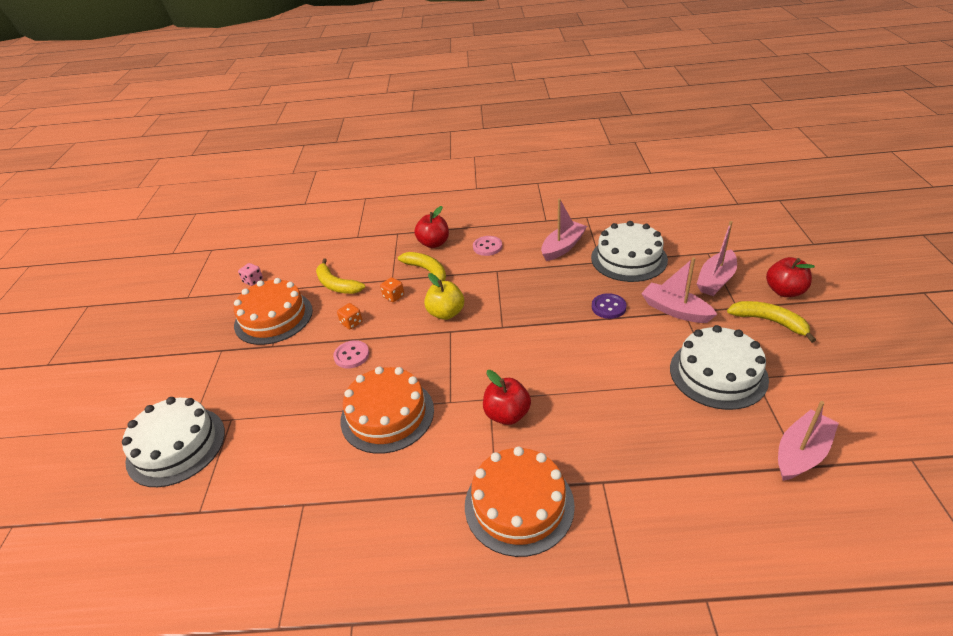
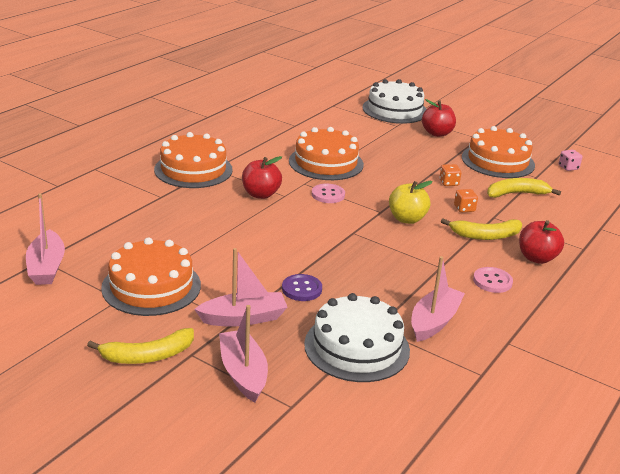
camera: 120 degrees right, 10 degrees down
pink button [333,340,369,368] -> pink button moved to [312,184,345,203]
pink boat [541,199,587,261] -> pink boat turned 135 degrees counterclockwise [411,256,465,342]
white cake [670,325,769,410] -> orange cake [101,237,201,316]
red apple [766,257,815,297] -> red apple moved to [422,99,456,137]

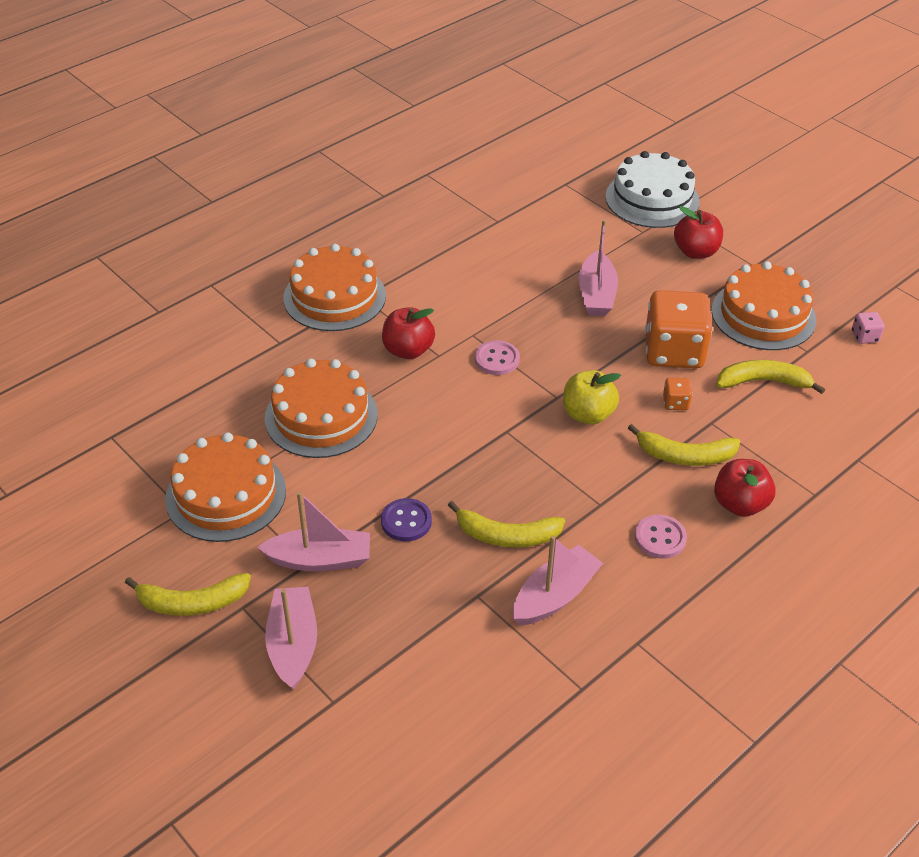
camera: 15 degrees right, 15 degrees up
pink boat [26,193,65,285] -> pink boat moved to [578,220,618,316]
orange cake [289,127,364,180] -> orange cake moved to [265,359,378,458]
white cake [304,293,410,382] -> none
orange dice [439,164,461,186] -> orange dice [645,290,713,369], size x2.43
none -> yellow banana [448,501,565,547]

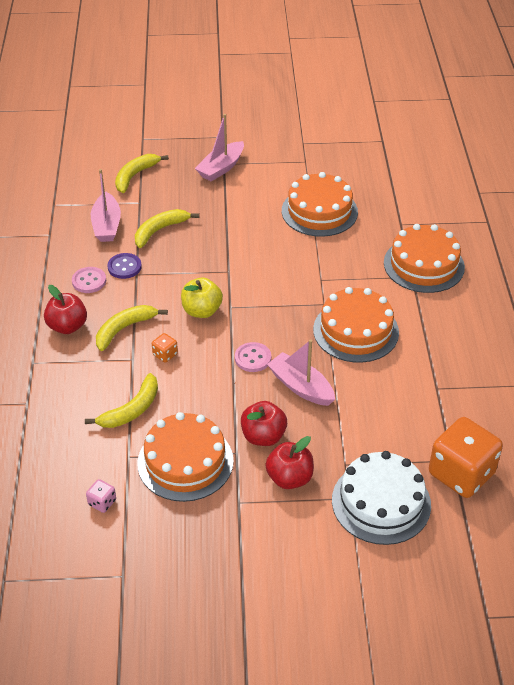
camera: 130 degrees right, 0 degrees up
yellow banana [125,573,251,616] -> yellow banana moved to [115,154,169,193]
orange cake [165,432,286,542] -> orange cake moved to [313,287,399,363]
pink boat [265,587,317,690] -> none
purple button [381,498,432,541] -> purple button moved to [107,253,142,279]
red apple [382,307,435,359] -> red apple moved to [241,401,287,446]
pink button [475,340,520,375] -> pink button moved to [235,342,271,372]
orange dice [645,290,713,369] -> orange dice moved to [429,417,503,498]

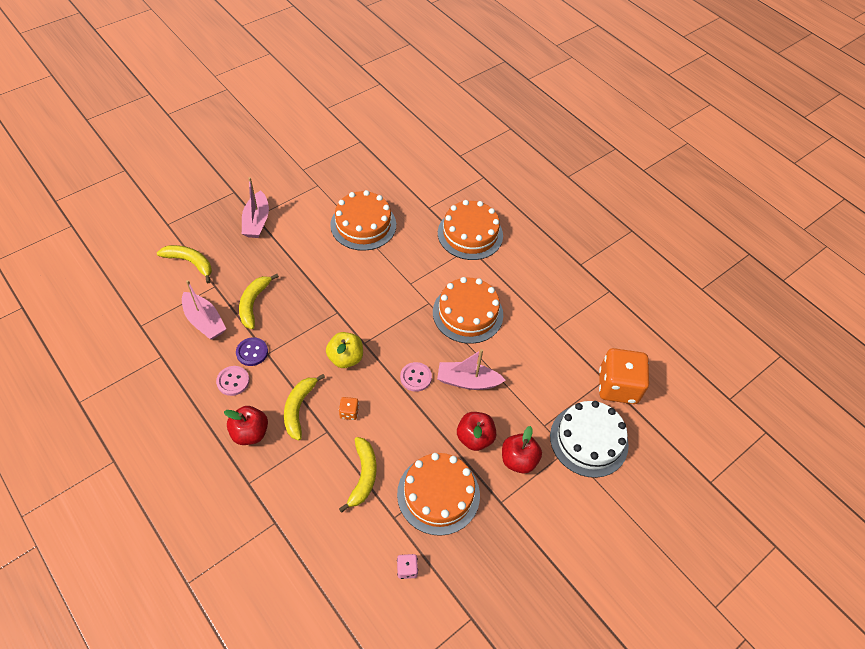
camera: 40 degrees left, 10 degrees up
yellow banana [115,154,169,193] -> yellow banana turned 120 degrees clockwise [157,245,212,283]

